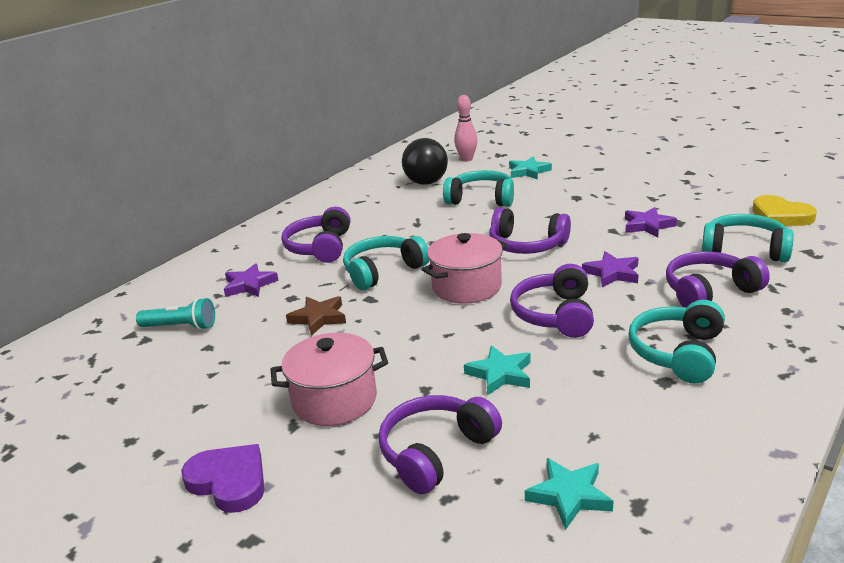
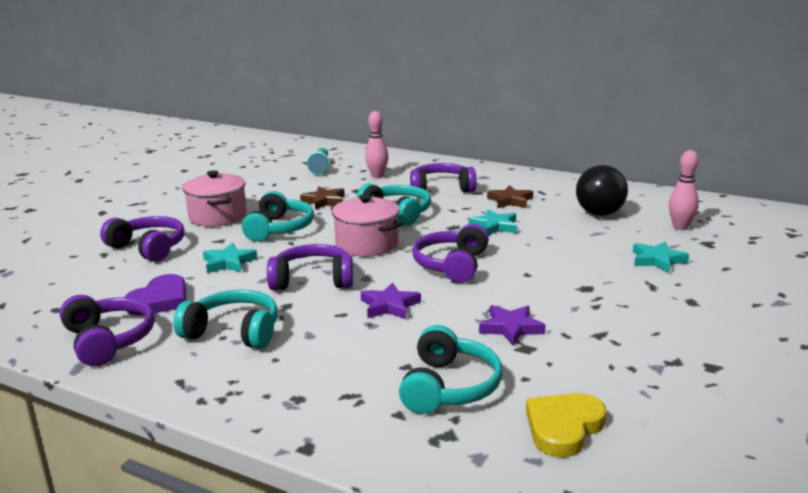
camera: 80 degrees right, 5 degrees down
purple heart [181,444,265,513] -> purple heart moved to [124,274,186,316]
purple star [224,263,279,297] -> pink bowling pin [365,111,389,178]
turquoise headphones [443,170,514,207] -> turquoise headphones moved to [242,191,314,242]
turquoise star [525,458,613,530] -> turquoise star moved to [469,209,517,236]
purple headphones [666,251,770,308] -> purple headphones moved to [60,295,155,366]
none -> brown star [487,185,533,208]

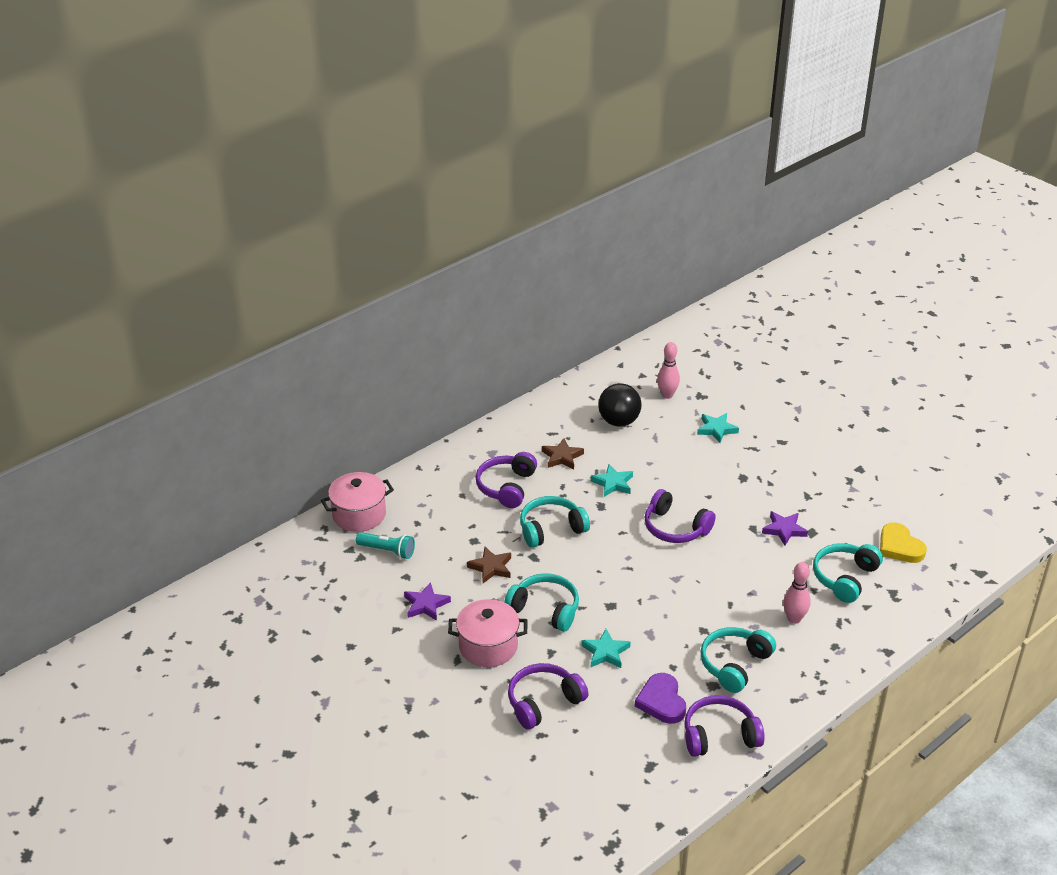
camera: 70 degrees left, 15 degrees up
purple heart [124,274,186,316] -> purple heart turned 150 degrees counterclockwise [635,673,686,724]
purple headphones [267,244,353,290] -> none
pink pot [331,194,403,256] -> pink pot moved to [321,472,394,532]
purple star [361,282,421,319] -> purple star moved to [404,582,451,621]
pink bowling pin [365,111,389,178] -> pink bowling pin moved to [783,562,811,624]
turquoise headphones [399,325,502,414] -> turquoise headphones turned 90 degrees counterclockwise [813,543,883,603]

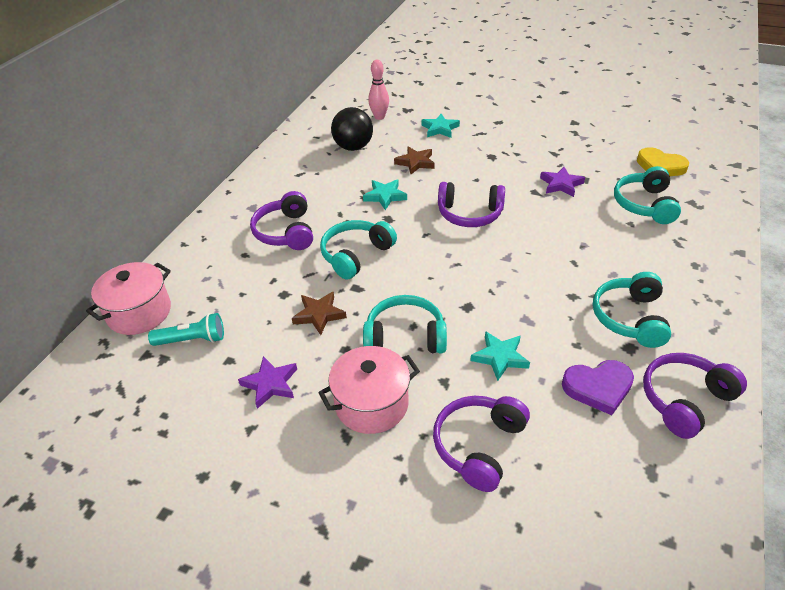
camera: 25 degrees left, 5 degrees up
brown star [542,439,584,469] -> brown star moved to [394,147,435,174]
purple heart [635,673,686,724] -> purple heart turned 60 degrees counterclockwise [562,360,634,415]
pink bowling pin [783,562,811,624] -> none

